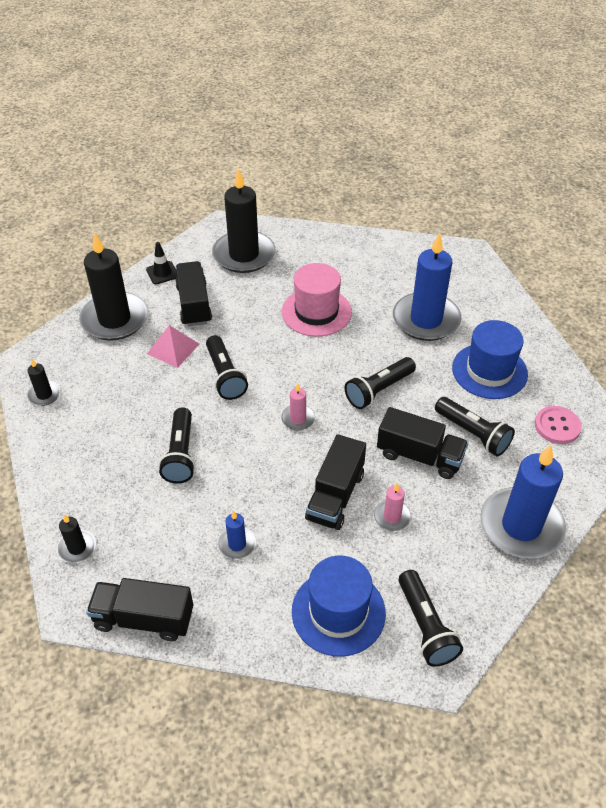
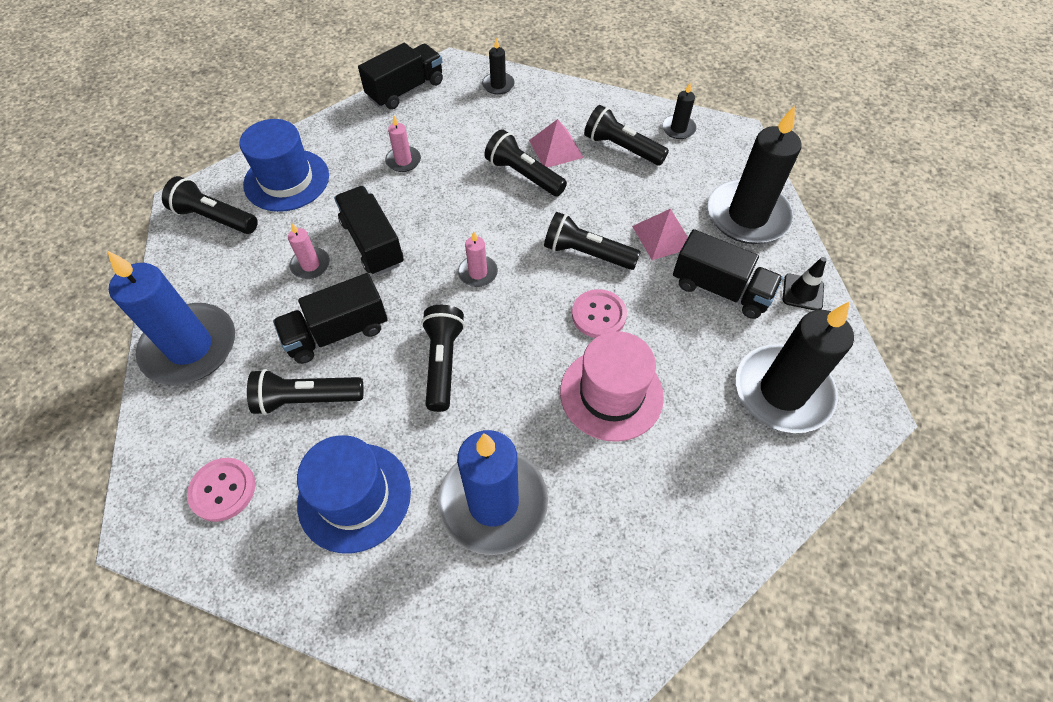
camera: 130 degrees right, 10 degrees up
blue candle [218,511,256,559] -> pink candle [385,116,421,172]
none -> pink pyramid [529,119,584,168]
none -> pink button [572,289,627,338]
none -> black flashlight [584,105,669,166]

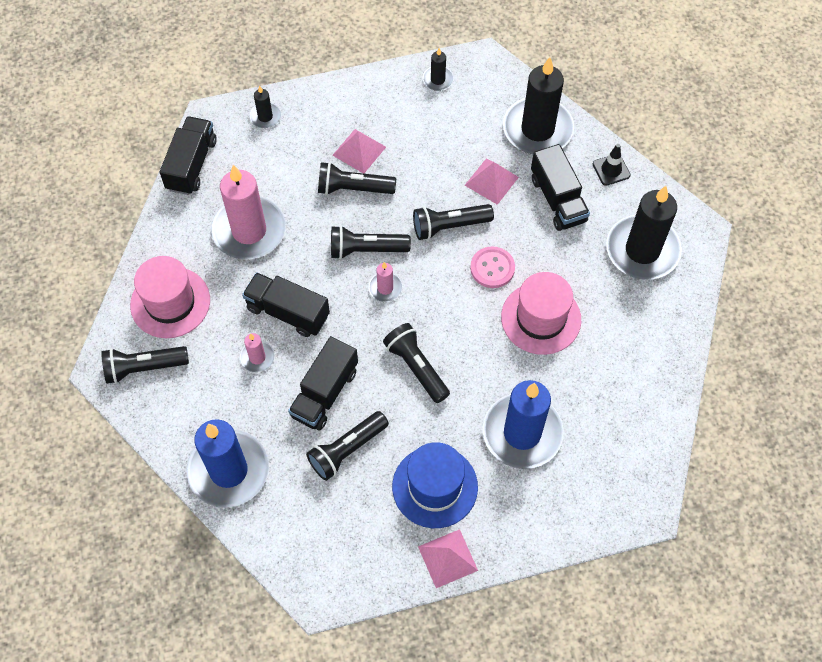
camera: 35 degrees left, 5 degrees up
pink button [187,458,255,522] -> none
blue hat [239,119,329,212] -> pink hat [130,256,210,338]
pink candle [385,116,421,172] -> pink candle [211,165,286,260], size x2.23
black flashlight [584,105,669,166] -> black flashlight moved to [331,225,411,259]
black truck [673,229,783,319] -> black truck turned 75 degrees clockwise [531,144,590,231]
none -> pink pyramid [418,529,478,588]

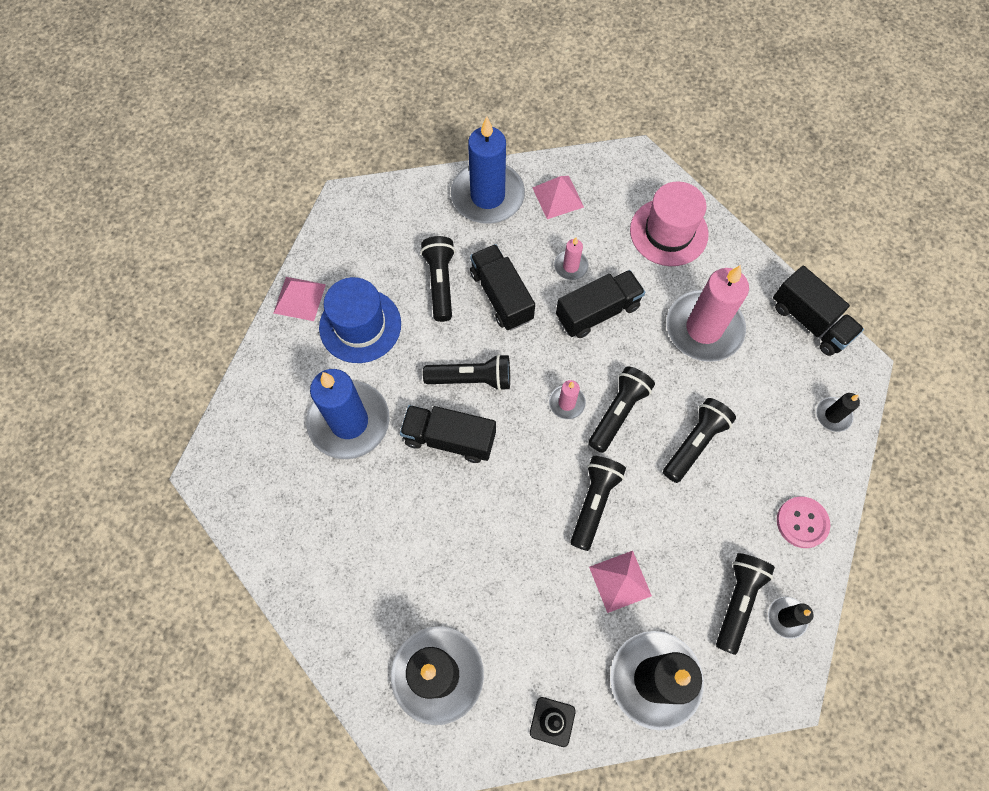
camera: 125 degrees right, 5 degrees up
black flashlight [101,346,189,384] -> black flashlight moved to [716,553,775,655]
pink pyramid [333,129,386,174] -> pink pyramid moved to [532,176,584,219]
pink button [470,246,515,288] -> pink button moved to [777,496,830,548]
pink hat [501,272,581,355] -> none
black truck [531,144,590,231] -> black truck moved to [400,405,496,463]

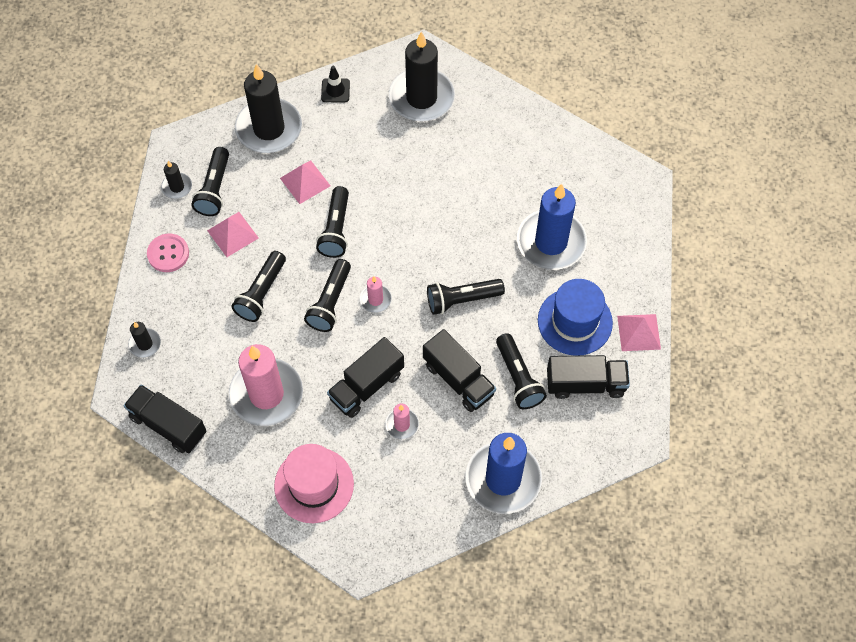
camera: 165 degrees right, 5 degrees down
black truck [400,405,496,463] -> black truck moved to [547,355,630,399]
pink pyramid [532,176,584,219] -> pink pyramid moved to [207,212,259,257]

